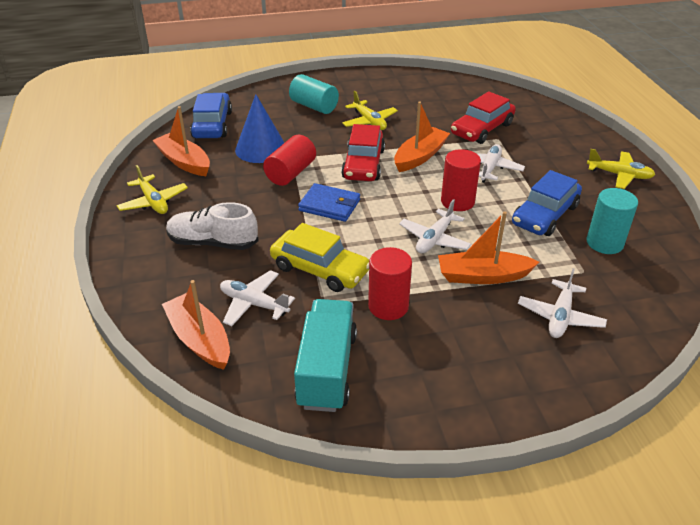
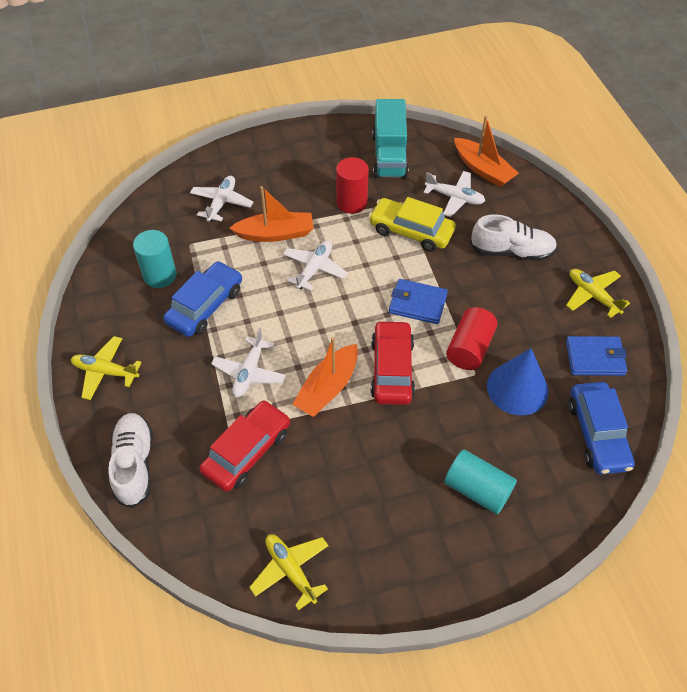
camera: 175 degrees right, 15 degrees up
orange boat [152,106,210,176] -> blue wallet [566,336,627,376]
yellow plane [342,91,398,130] -> yellow plane moved to [249,534,329,610]
red cylinder [441,149,481,211] -> none
none -> white shoe [108,413,153,508]

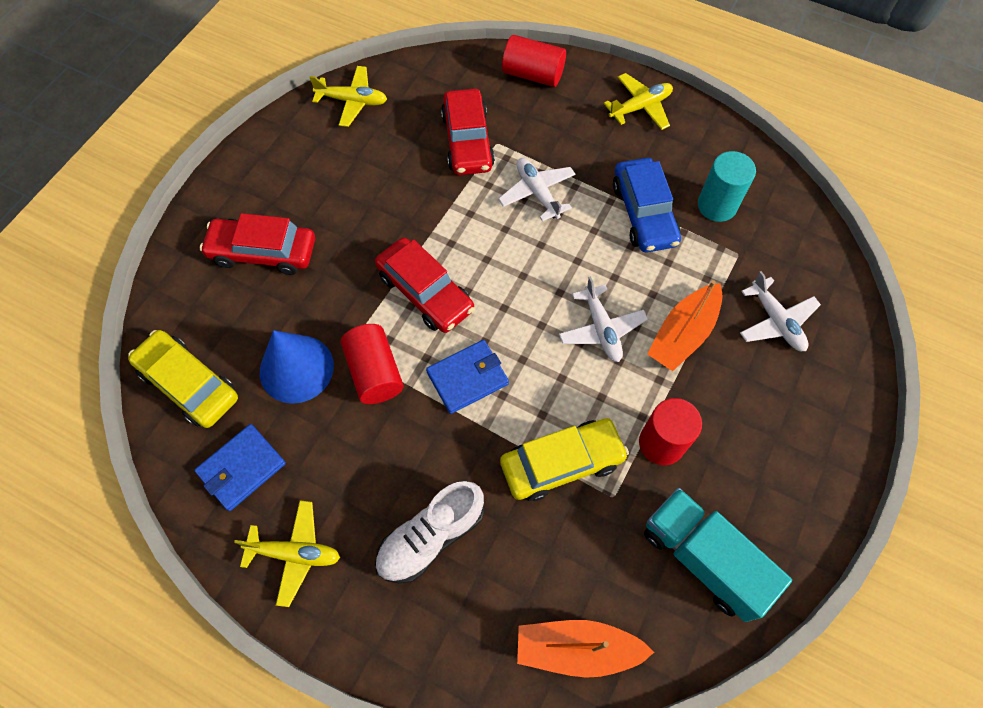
camera: 135 degrees right, 10 degrees up
white shoe [108,413,153,508] -> red cylinder [502,35,566,87]
orange boat [292,337,358,417] -> none
white plane [423,171,485,217] -> none
turquoise cylinder [444,449,517,514] -> red car [200,213,315,275]
blue car [569,382,635,474] -> yellow car [128,330,238,428]

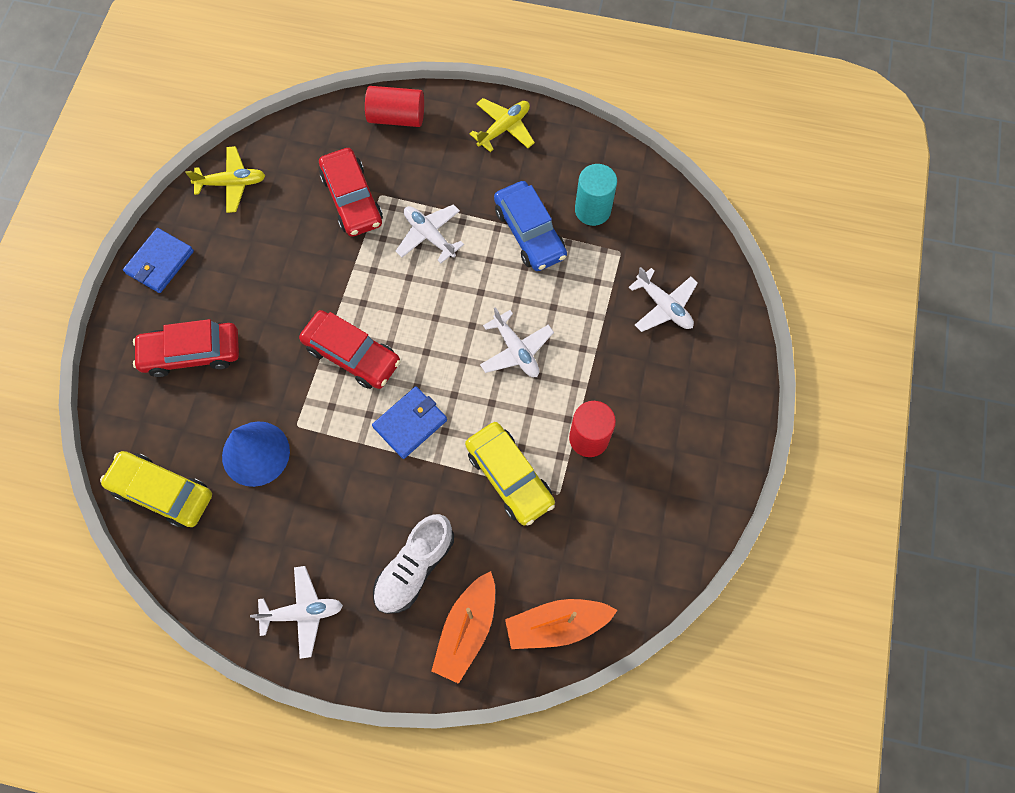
camera: 15 degrees left, 5 degrees up
blue wallet [194,424,286,511] -> blue wallet moved to [123,228,194,293]
yellow plane [234,500,340,607] -> white plane [250,566,343,659]
red cylinder [341,324,404,404] -> none
yellow car [500,418,629,501] -> yellow car turned 90 degrees clockwise [465,422,555,526]
turquoise truck [644,488,792,622] -> none
orange boat [647,280,723,371] -> orange boat moved to [431,571,495,684]

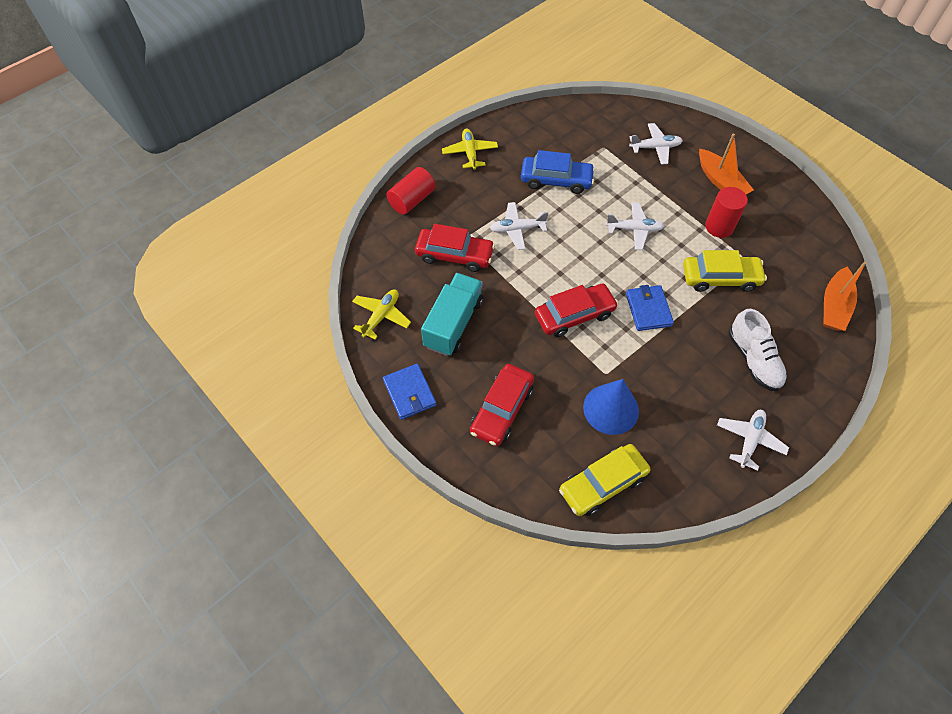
camera: 55 degrees left, 10 degrees down
orange boat [431,571,495,684] -> orange boat moved to [699,134,754,194]
turquoise cylinder [575,164,617,226] -> none
none -> turquoise truck [421,273,483,356]

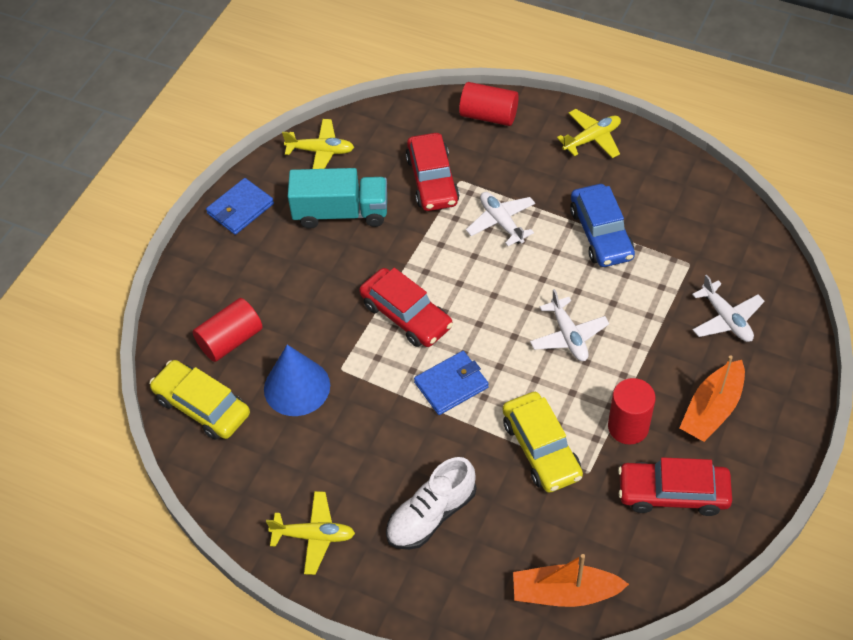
camera: 70 degrees right, 5 degrees down
red car [470,364,534,446] -> red car moved to [618,457,732,516]
white plane [717,410,789,471] -> yellow plane [266,491,355,575]
none -> red cylinder [193,298,263,362]

